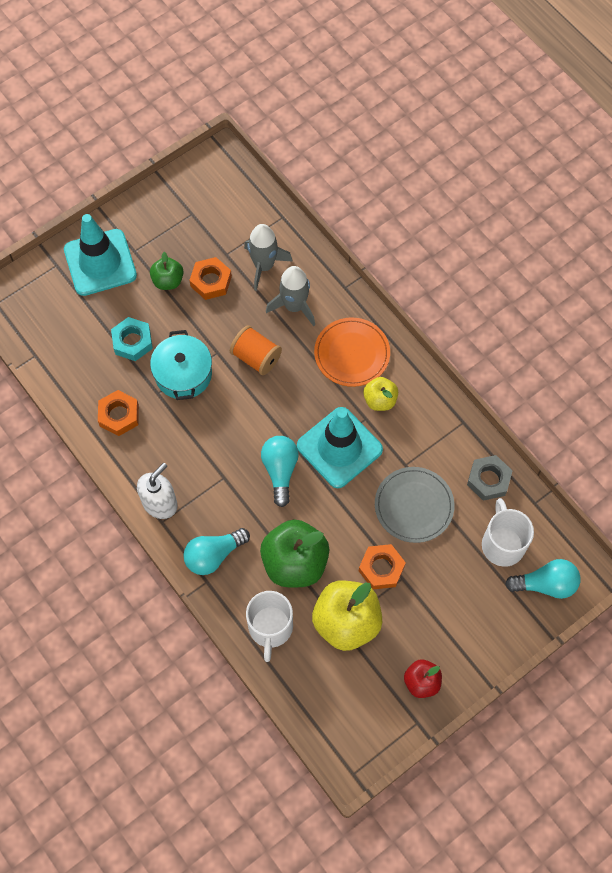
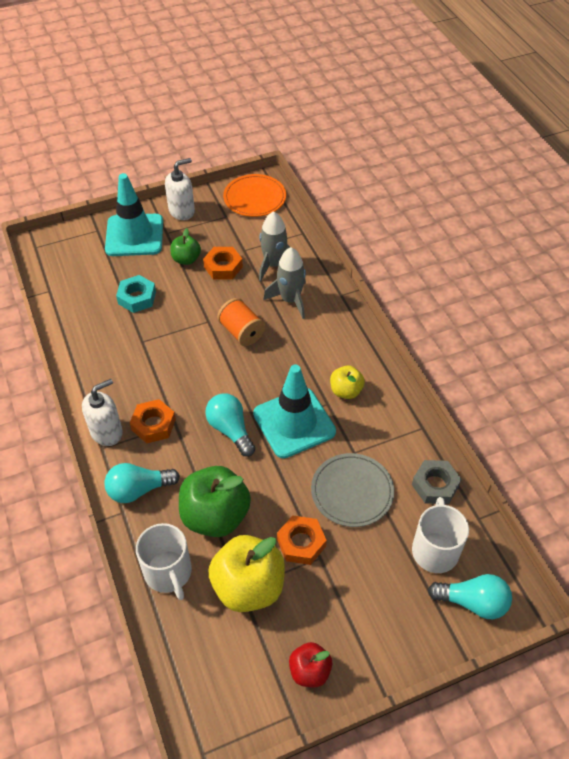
camera: 15 degrees right, 15 degrees down
orange nut [98,390,139,436] -> orange nut moved to [130,399,176,443]
turquoise pot [150,330,212,400] -> none
white mug [246,591,293,662] -> white mug turned 45 degrees counterclockwise [136,523,192,600]
turquoise light bulb [261,436,299,507] -> turquoise light bulb turned 45 degrees counterclockwise [205,393,255,457]
orange plate [314,317,390,387] -> orange plate moved to [223,174,286,217]
none -> white soap dispenser [165,158,195,220]

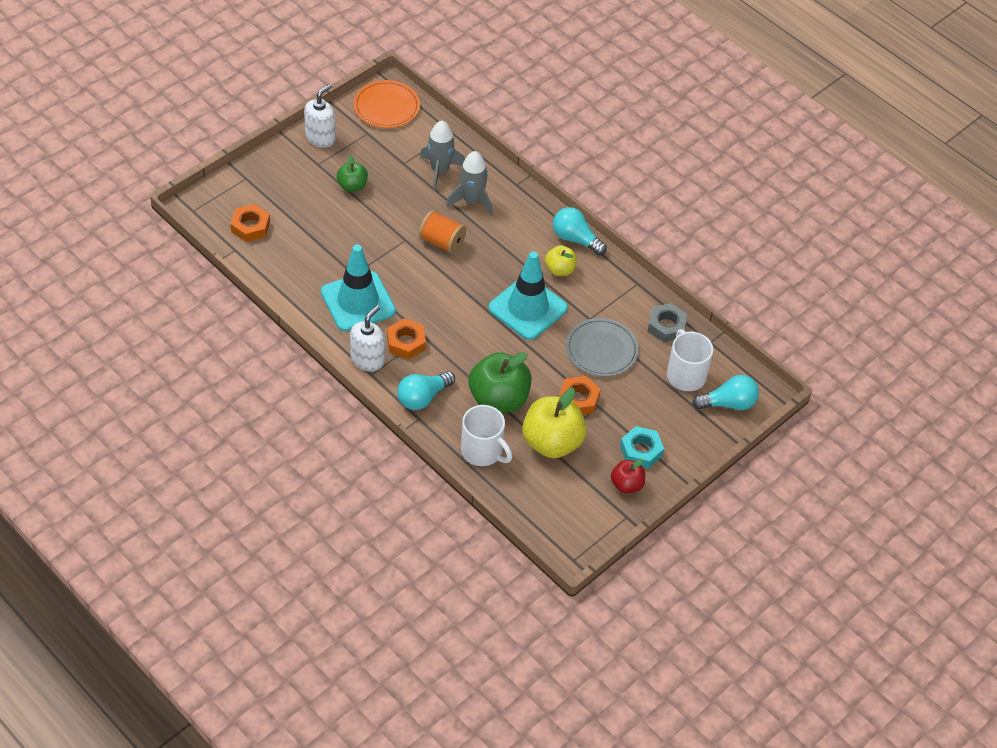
camera: 25 degrees left, 0 degrees up
turquoise traffic cone [105,173,163,256] -> turquoise traffic cone moved to [321,244,396,331]
turquoise nut [116,275,156,313] -> turquoise nut moved to [620,426,664,469]
orange nut [203,247,243,280] -> orange nut moved to [231,204,270,242]
turquoise light bulb [205,393,255,457] -> turquoise light bulb moved to [553,207,607,255]

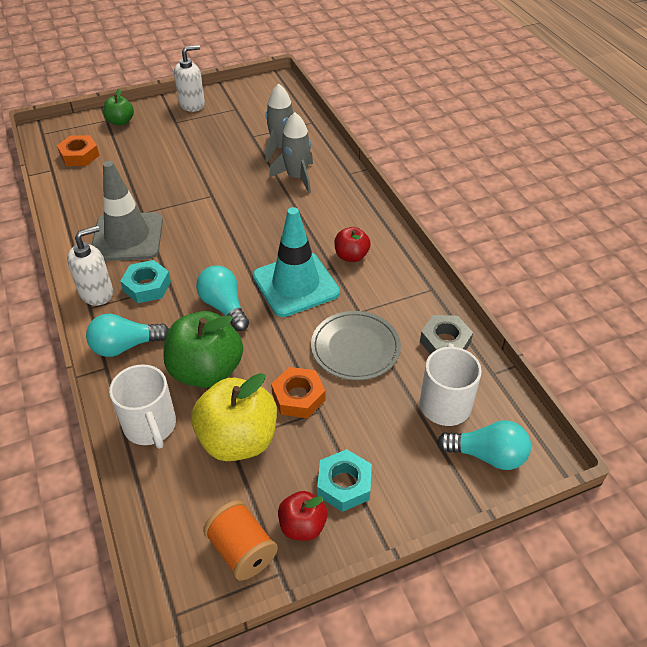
camera: 25 degrees right, 5 degrees down
turquoise traffic cone [321,244,396,331] -> grey traffic cone [92,161,163,261]
green apple [337,155,368,192] -> green apple moved to [103,89,134,126]
orange plate [354,80,420,128] -> none
orange nut [387,319,426,360] -> turquoise nut [120,260,171,303]
orange spool [419,210,466,254] -> orange spool moved to [203,500,278,581]
yellow apple [545,245,577,276] -> red apple [334,227,371,262]
turquoise light bulb [553,207,607,255] -> turquoise light bulb moved to [196,265,249,331]

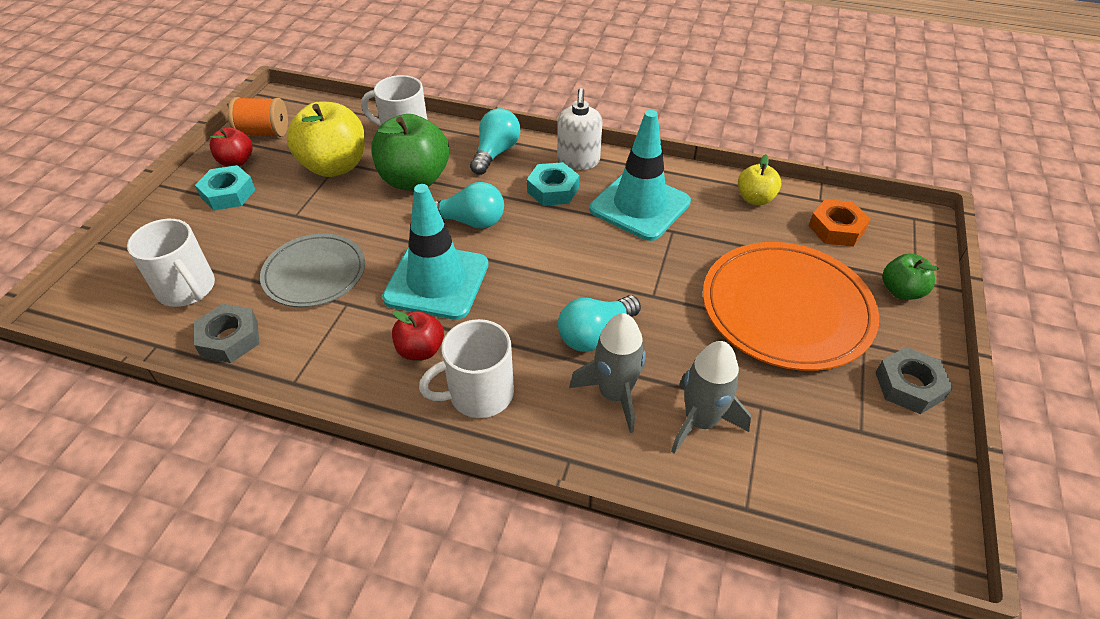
camera: 130 degrees right, 0 degrees up
grey traffic cone [92,161,163,261] -> turquoise traffic cone [590,110,691,241]
white soap dispenser [174,45,205,112] -> grey nut [875,347,953,414]
orange nut [271,367,325,418] -> none
turquoise light bulb [437,420,531,470] -> turquoise light bulb moved to [558,295,641,352]
none -> white mug [419,319,514,418]
none -> orange plate [703,242,879,371]
none -> yellow apple [738,154,781,205]

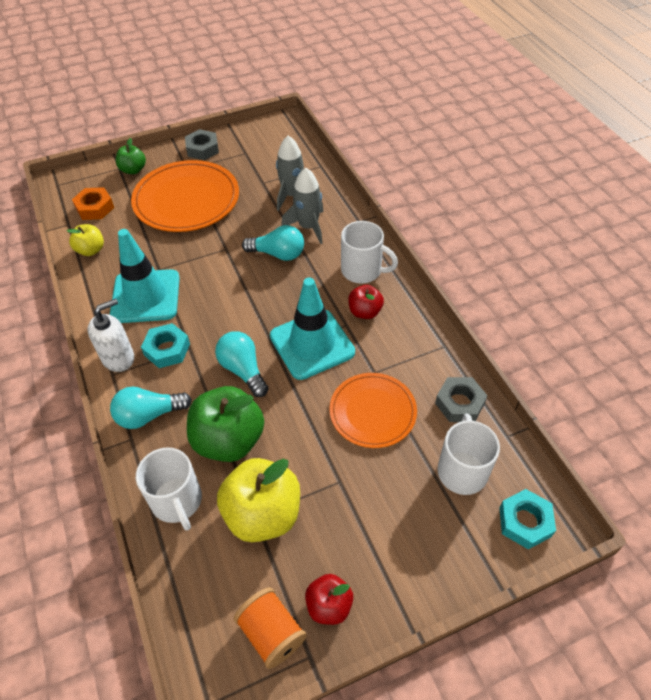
camera: 130 degrees left, 5 degrees up
turquoise nut [195,165,256,210] -> turquoise nut moved to [499,489,556,549]
grey plate [260,233,365,307] -> orange plate [330,373,417,448]

